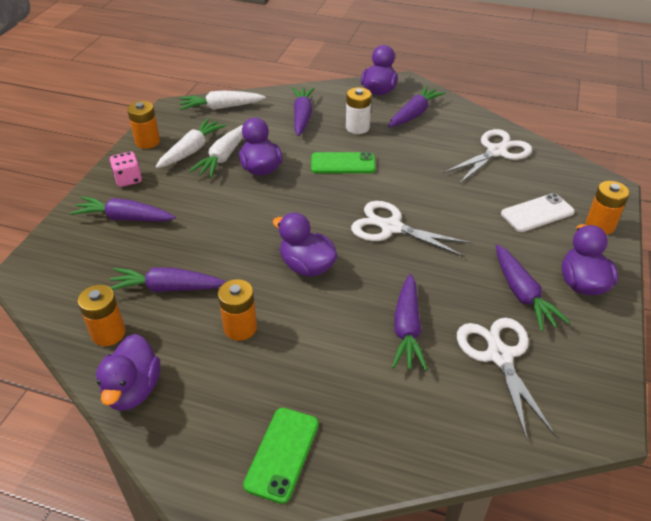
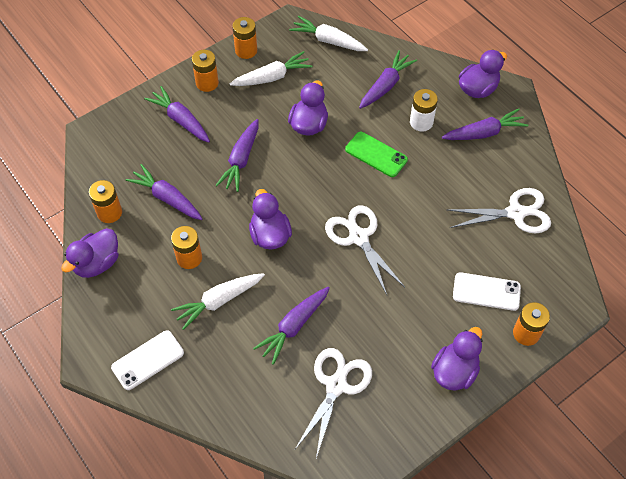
camera: 35 degrees right, 15 degrees up
pink dice [110,152,142,187] -> orange battery [192,50,219,92]
white carrot [189,125,243,178] -> white carrot moved to [171,273,265,330]
green phone [243,408,319,504] -> white phone [111,330,184,390]
purple carrot [496,244,570,331] -> purple carrot moved to [215,119,259,192]

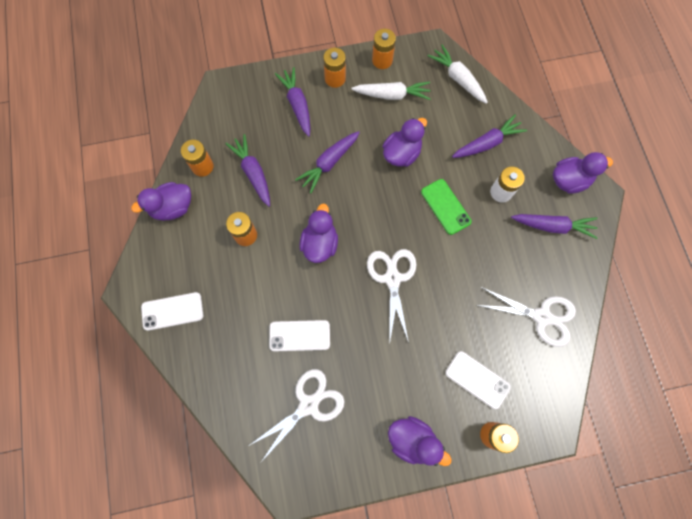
camera: 25 degrees right, 15 degrees up
white carrot [171,273,265,330] -> none
purple carrot [253,287,330,365] -> white phone [269,320,330,351]
purple duck [431,327,483,391] -> purple duck turned 60 degrees clockwise [388,416,452,466]

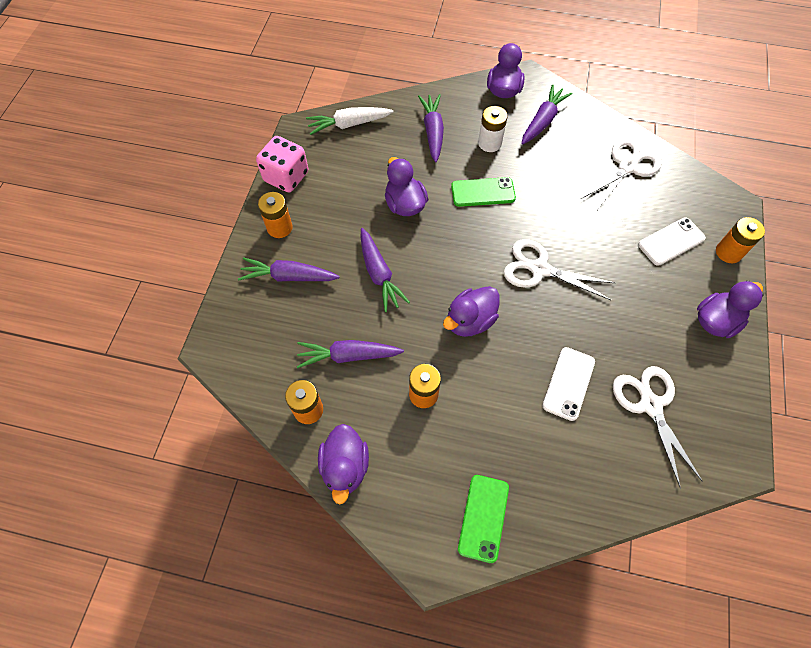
camera: 65 degrees left, 10 degrees down
white phone [141,292,203,331] -> green phone [458,475,509,563]
purple duck [299,204,338,263] -> purple duck turned 75 degrees counterclockwise [443,286,500,337]
white carrot [352,82,431,100] -> none
orange battery [372,29,396,69] -> pink dice [256,136,308,192]

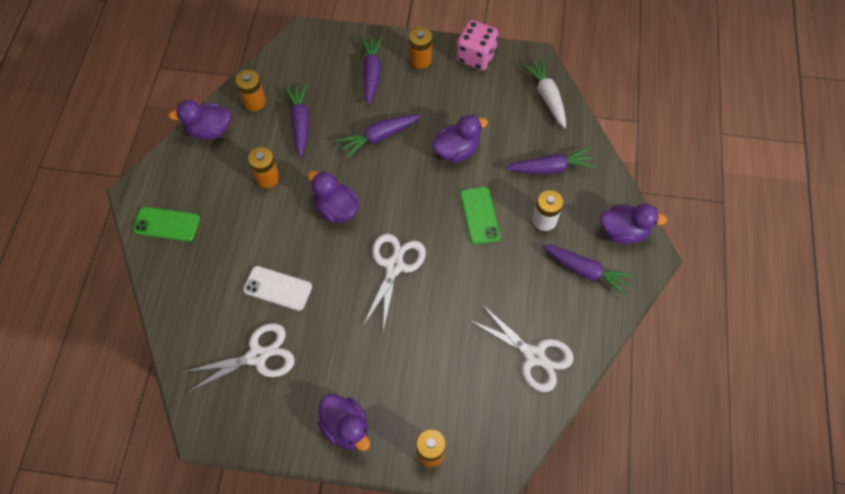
camera: 85 degrees right, 0 degrees up
white phone [638,217,706,266] -> none

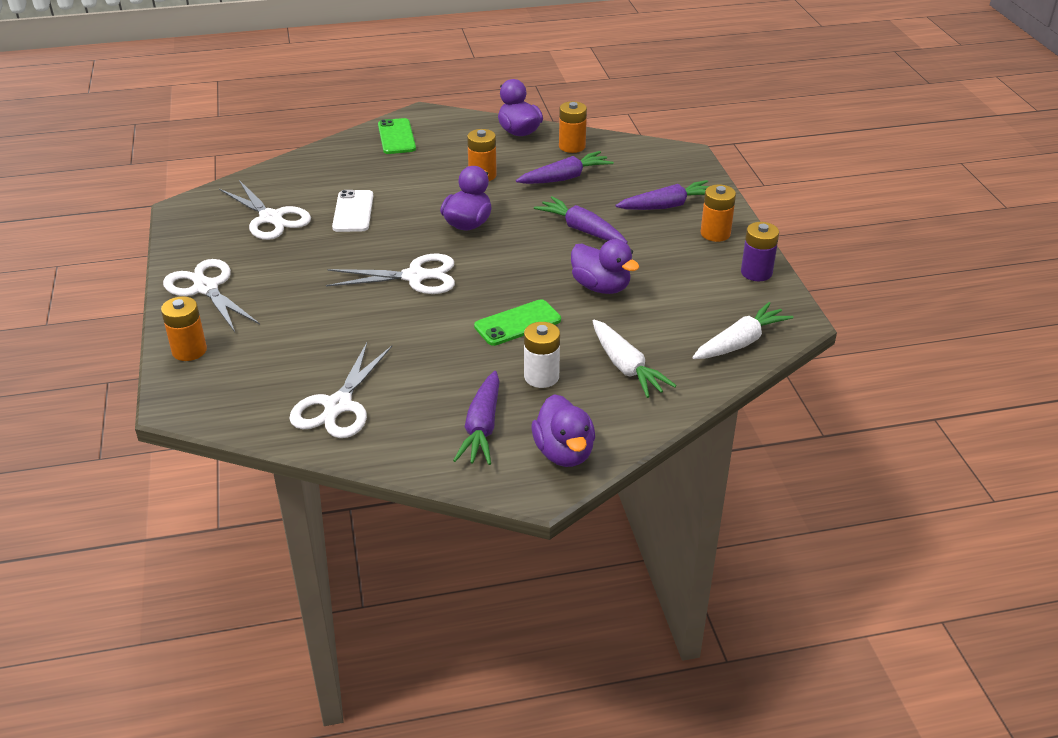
camera: 70 degrees right, 25 degrees down
purple duck [318,394,370,451] -> white scissors [163,259,260,332]
pink dice [456,20,499,70] -> purple battery [741,222,779,281]
purple carrot [505,148,596,174] -> white carrot [593,319,677,398]

